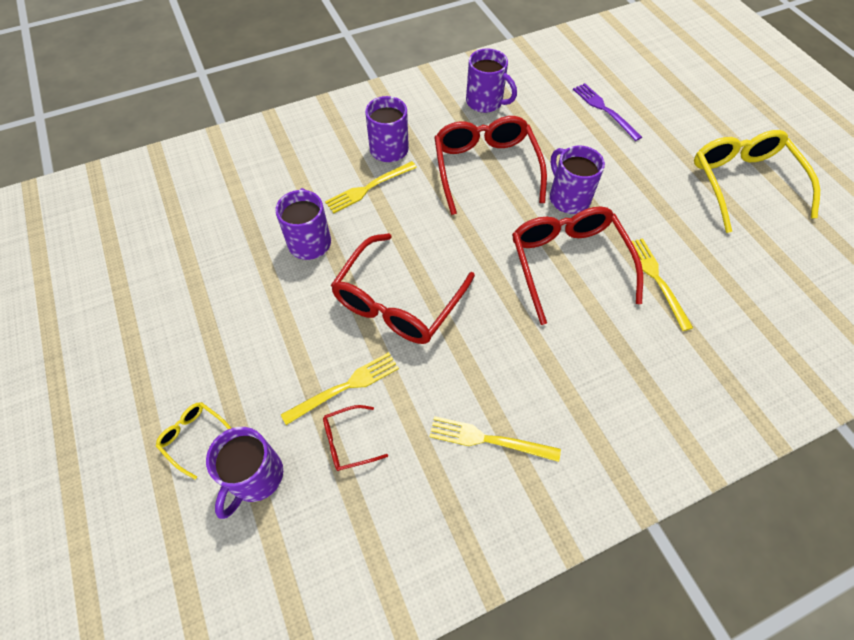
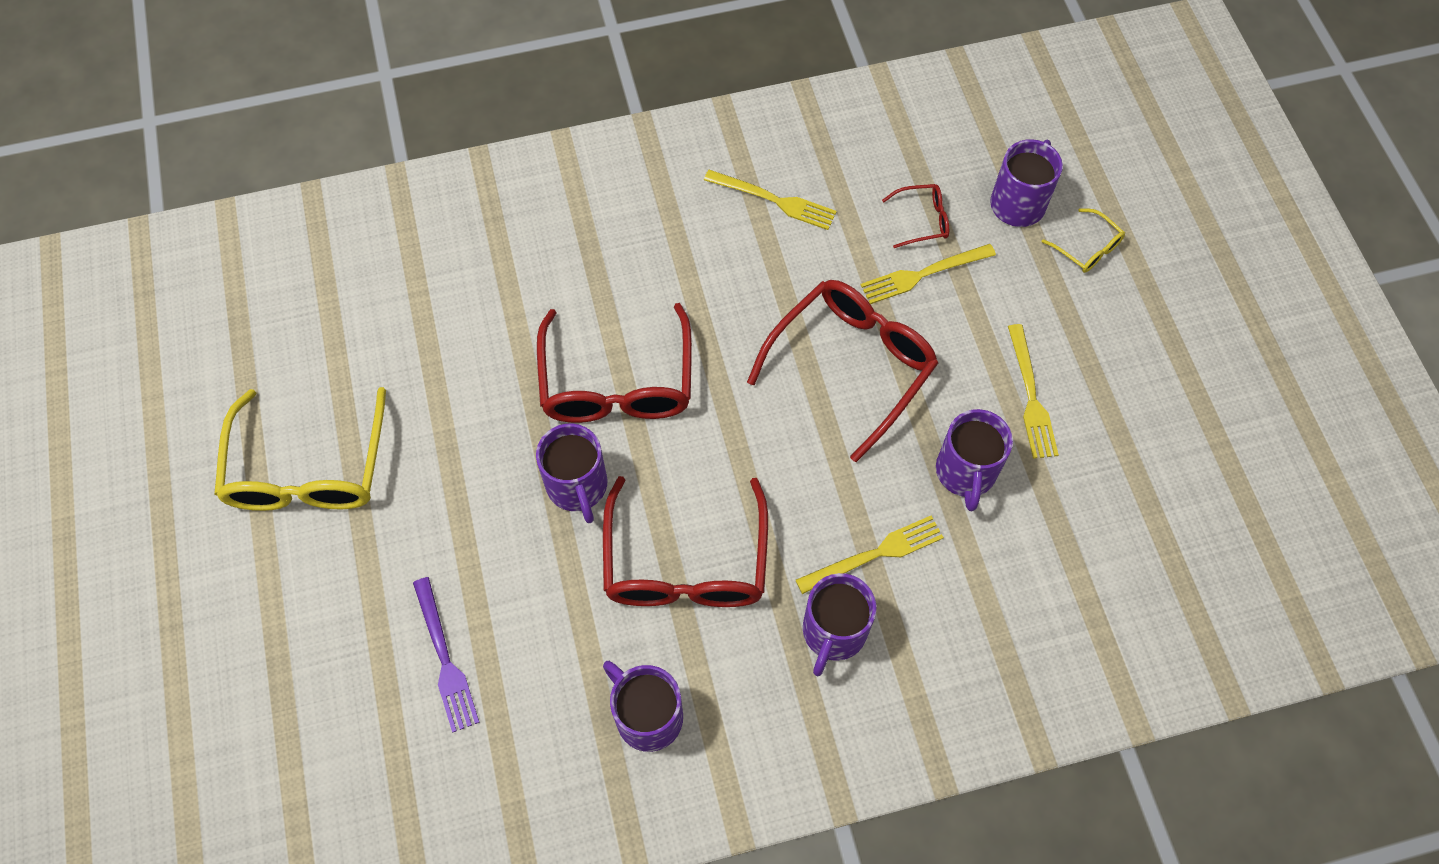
camera: 170 degrees left, 5 degrees up
yellow fork [631,238,693,331] -> yellow fork moved to [1008,324,1059,459]

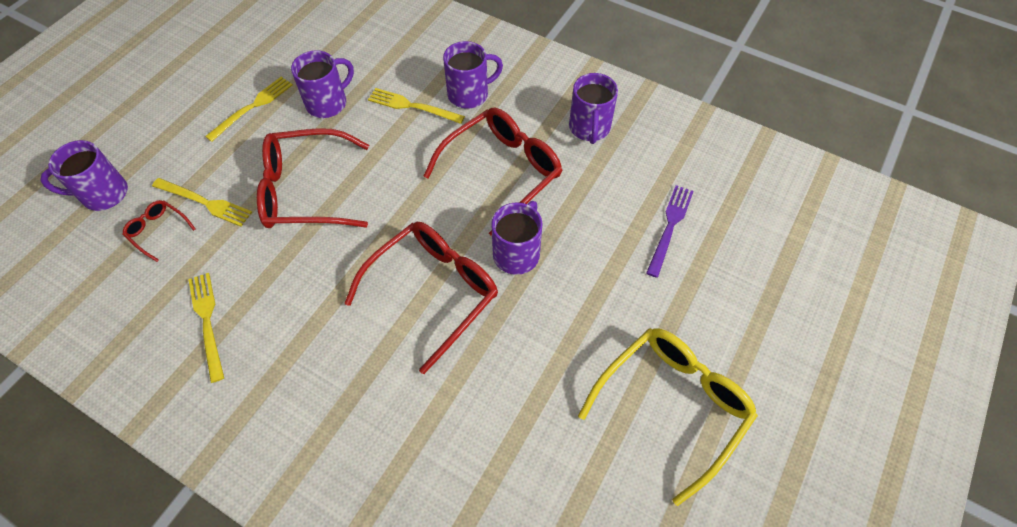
camera: 135 degrees left, 5 degrees down
yellow glasses [1042,208,1125,273] -> none

